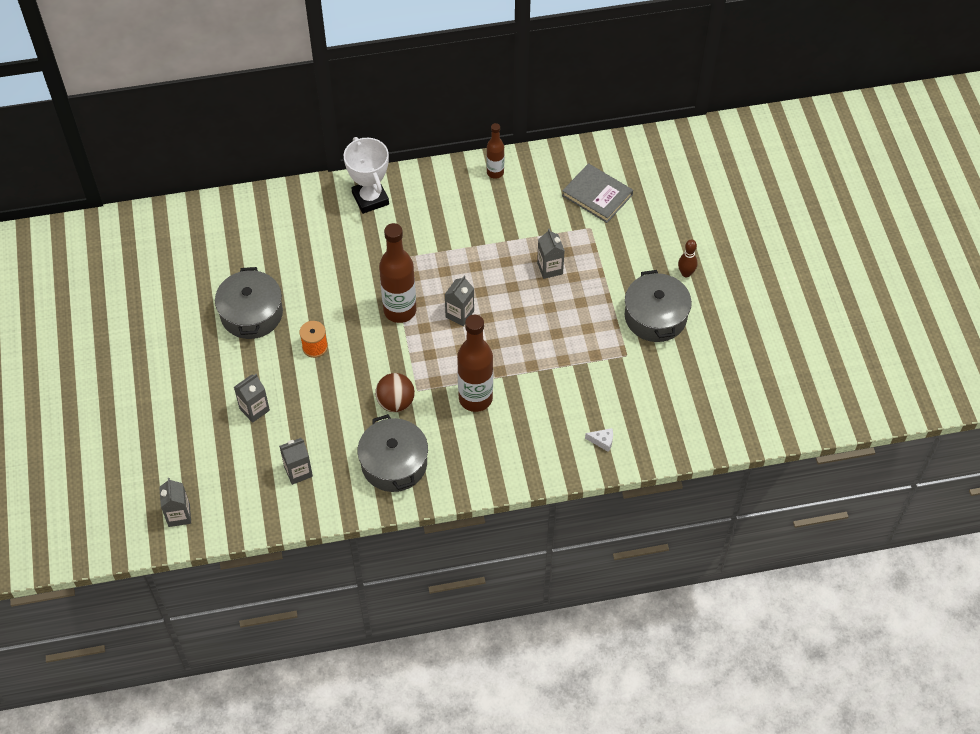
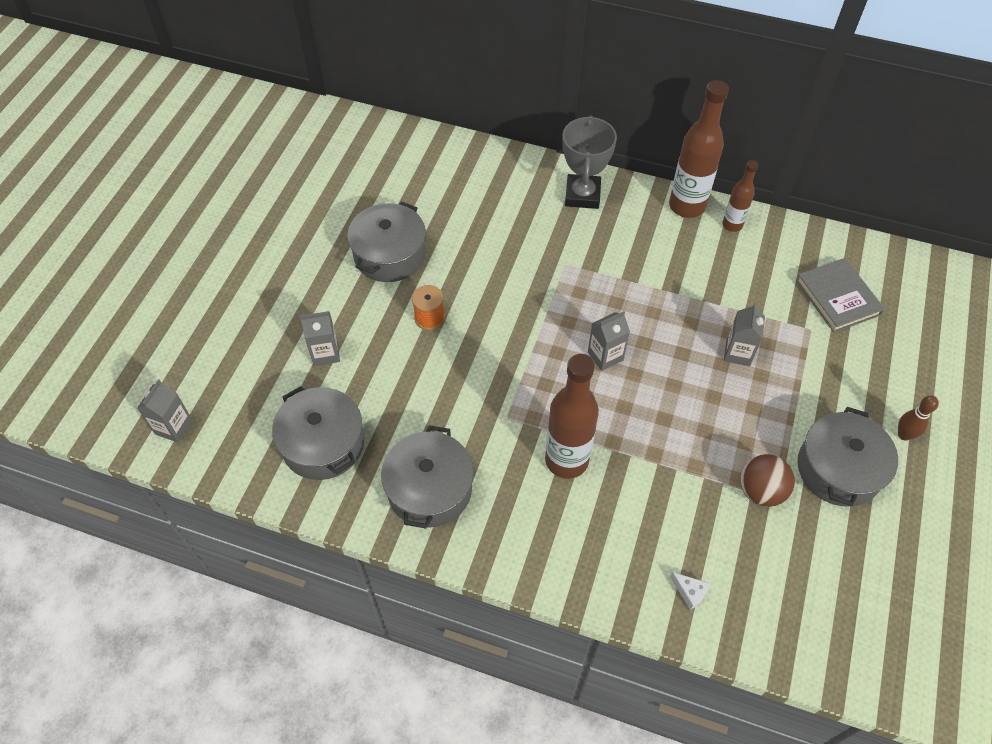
camera: 30 degrees right, 0 degrees up
grey carton [279,438,313,485] -> grey pot [272,386,364,480]
white trophy [344,137,389,214] -> grey trophy [562,115,617,209]
brown ball [375,373,415,412] -> brown ball moved to [740,454,795,507]
brown bottle [379,223,416,323] -> brown bottle moved to [669,80,729,218]

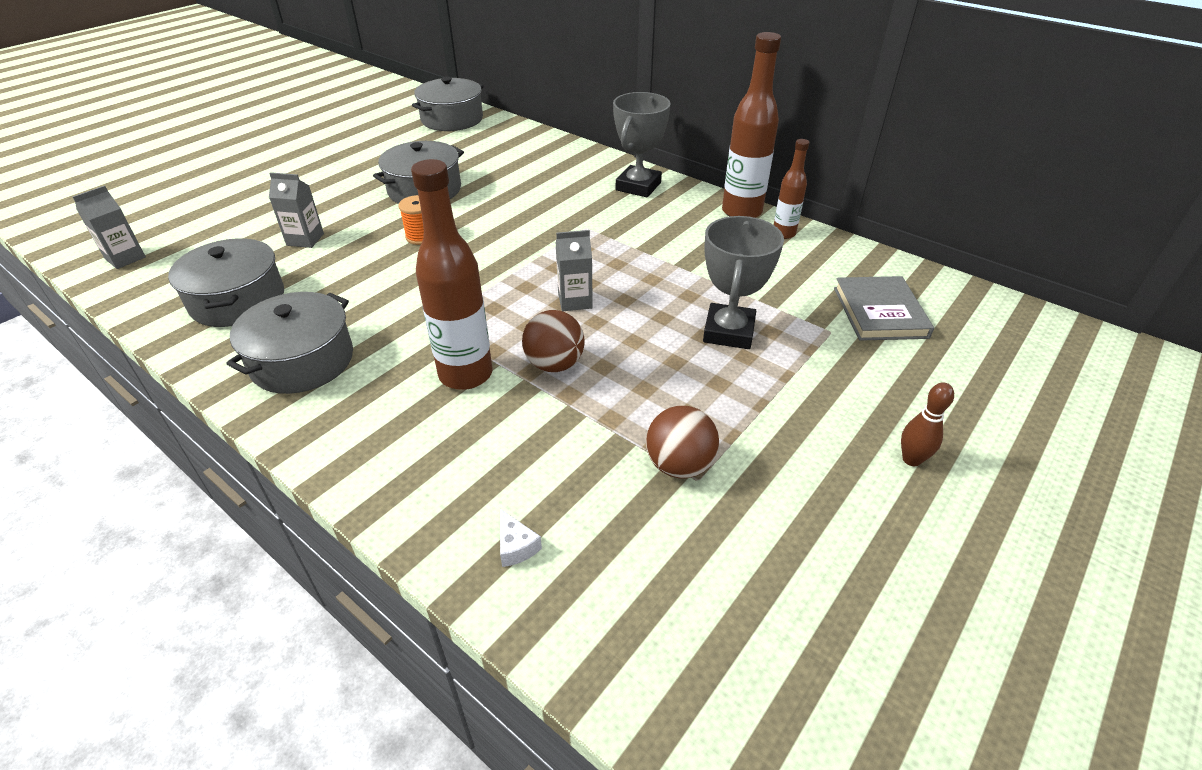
camera: 20 degrees right, 15 degrees down
grey carton [724,303,765,366] -> grey trophy [703,216,784,349]
grey pot [797,407,898,507] -> grey pot moved to [412,77,484,131]
none -> brown ball [522,310,585,372]

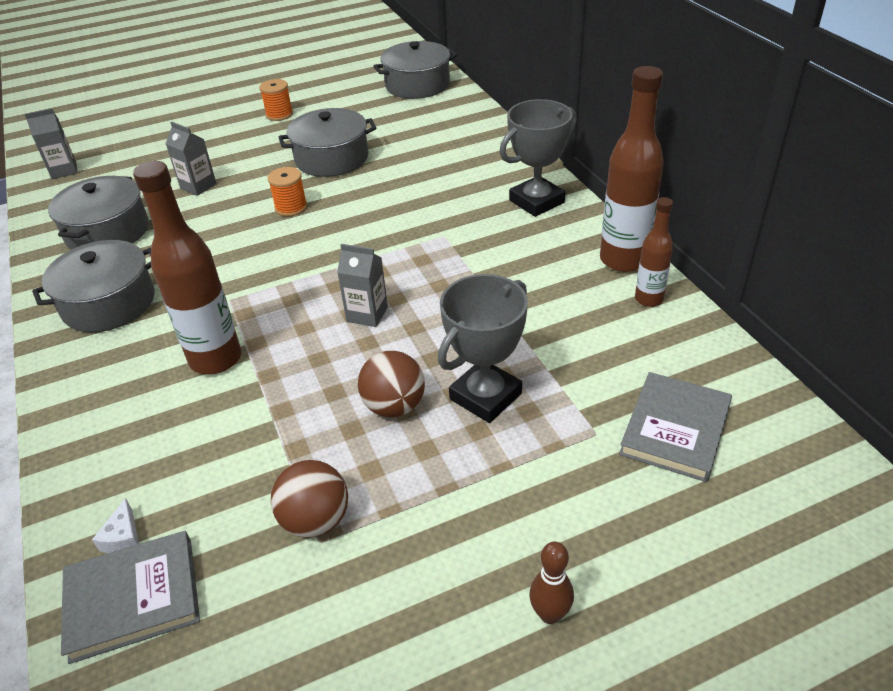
camera: 30 degrees right, 0 degrees up
brown ball [522,310,585,372] -> brown ball moved to [358,351,425,418]
none -> grey book [61,531,200,664]
none -> orange spool [259,79,293,121]

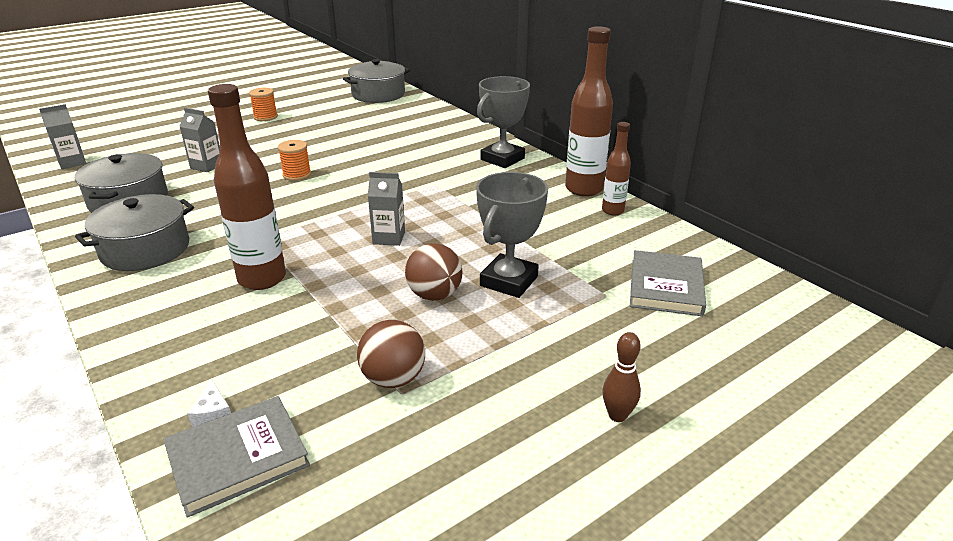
camera: 15 degrees left, 10 degrees down
grey pot [279,108,376,177] -> none

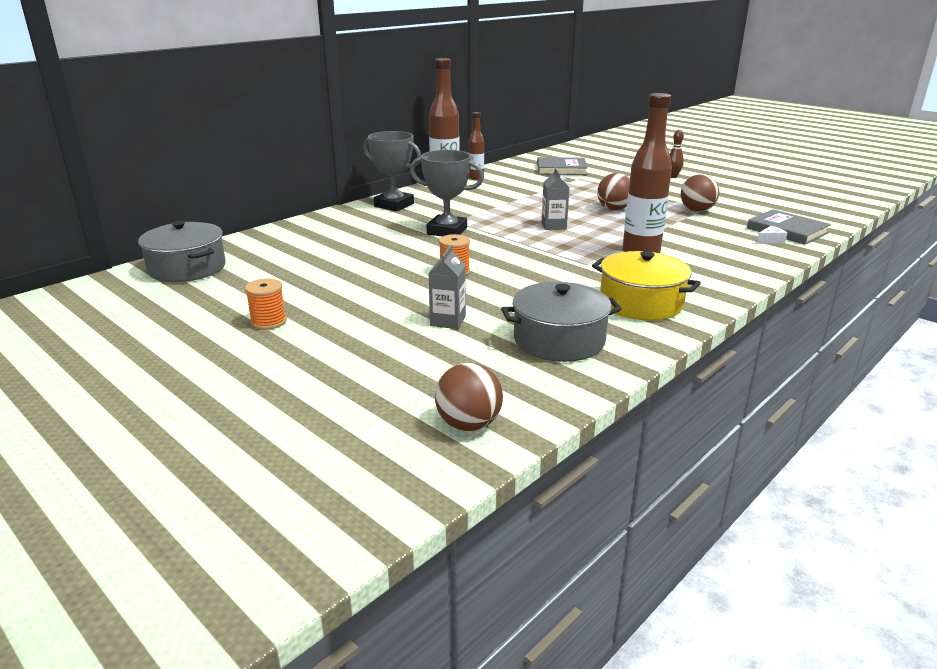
camera: 100 degrees left, 5 degrees down
grey carton [39,104,86,169] -> brown ball [435,363,503,431]
grey pot [75,194,194,271] -> yellow pot [592,251,701,321]
grey trophy [476,172,548,298] -> grey trophy moved to [410,150,484,237]

